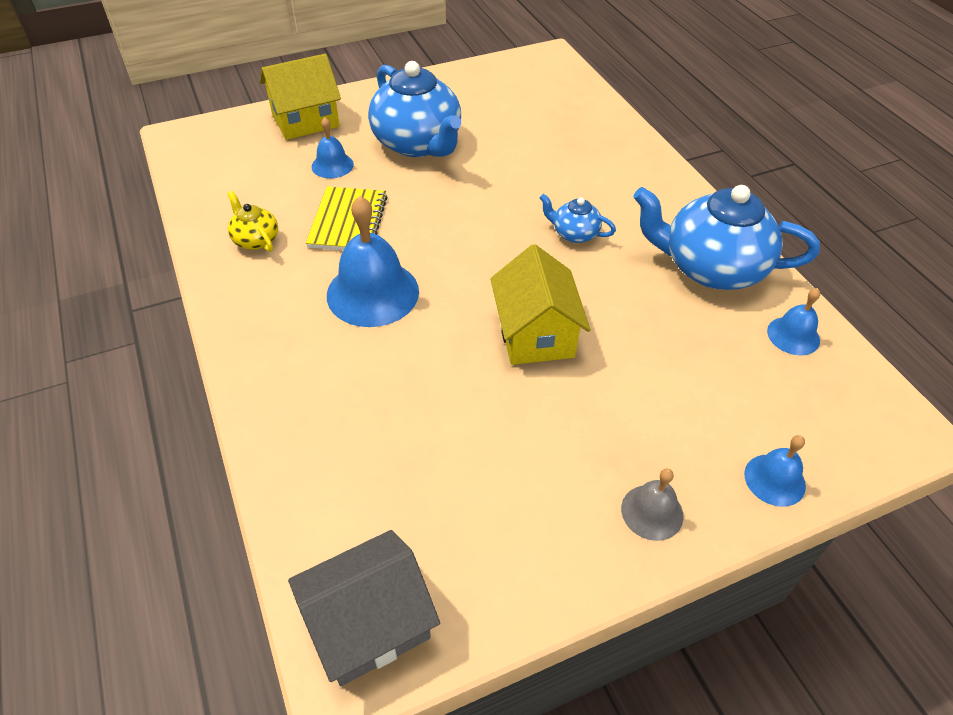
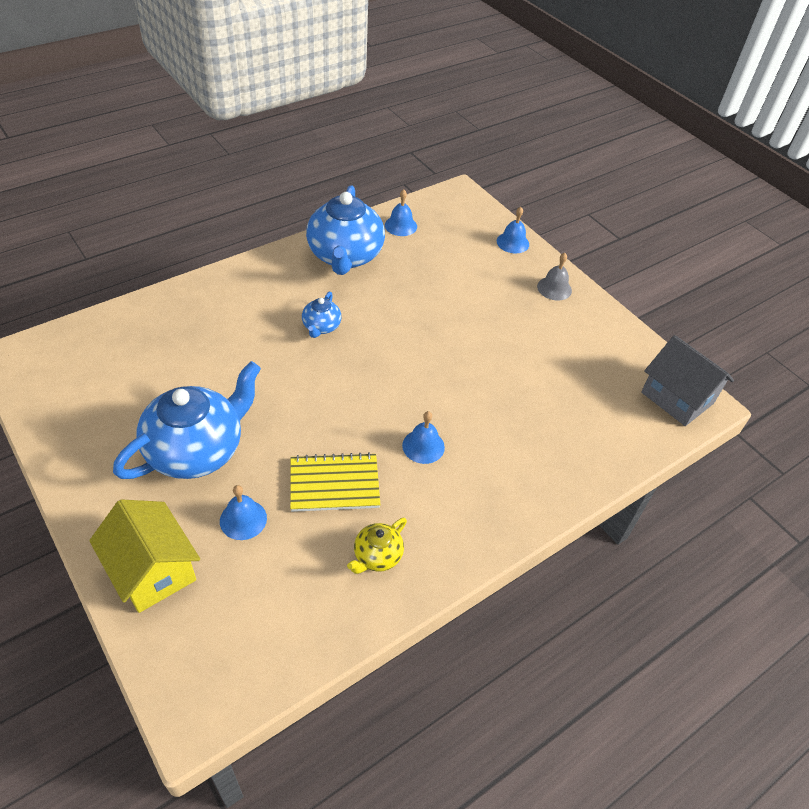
camera: 105 degrees left, 0 degrees up
blue bell [327,196,419,327] -> blue bell [402,411,445,464], size x0.53
yellow house [490,244,591,365] -> none

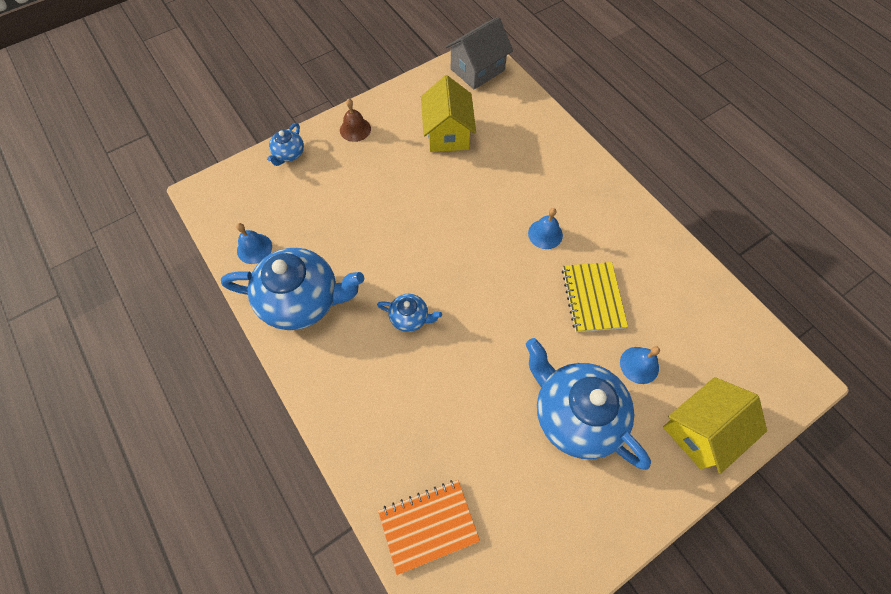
camera: 85 degrees left, 15 degrees up
yellow teapot [347,518,407,574] -> none
blue bell [497,207,529,253] -> blue teapot [267,123,304,166]
grey bell [537,253,572,300] -> brown bell [340,98,371,142]
none -> orange notebook [378,480,480,575]
none -> yellow house [421,75,476,152]

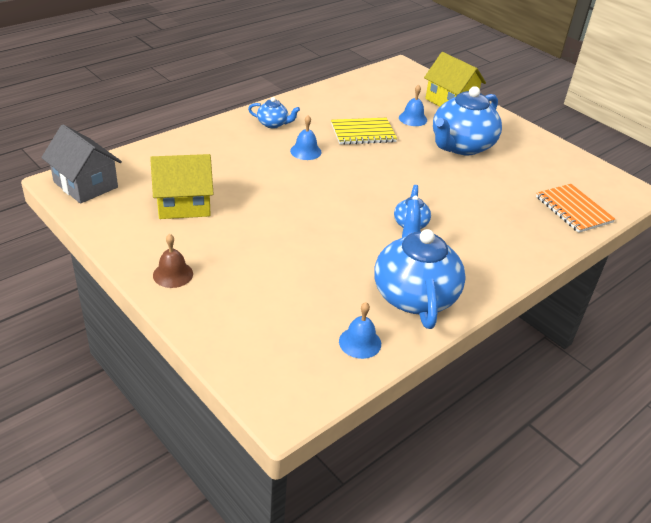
camera: 100 degrees left, 25 degrees down
blue teapot [267,123,304,166] -> blue teapot moved to [248,97,300,129]

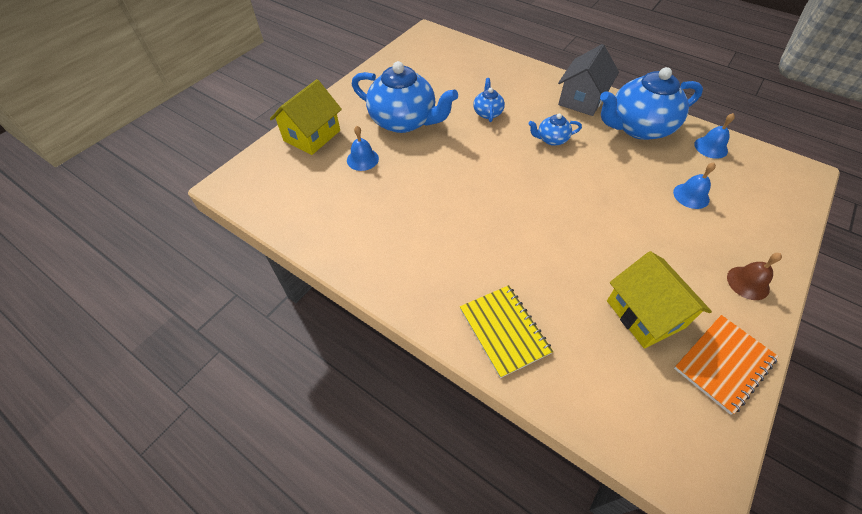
camera: 100 degrees left, 15 degrees up
grey house [41,124,122,204] -> grey house moved to [558,44,619,116]
blue teapot [248,97,300,129] -> blue teapot moved to [473,78,505,122]
blue bell [290,115,322,160] -> blue bell moved to [673,163,716,209]
yellow notebook [331,118,397,145] -> yellow notebook moved to [460,285,553,378]
orange notebook [536,184,615,233] -> orange notebook moved to [674,315,778,415]

